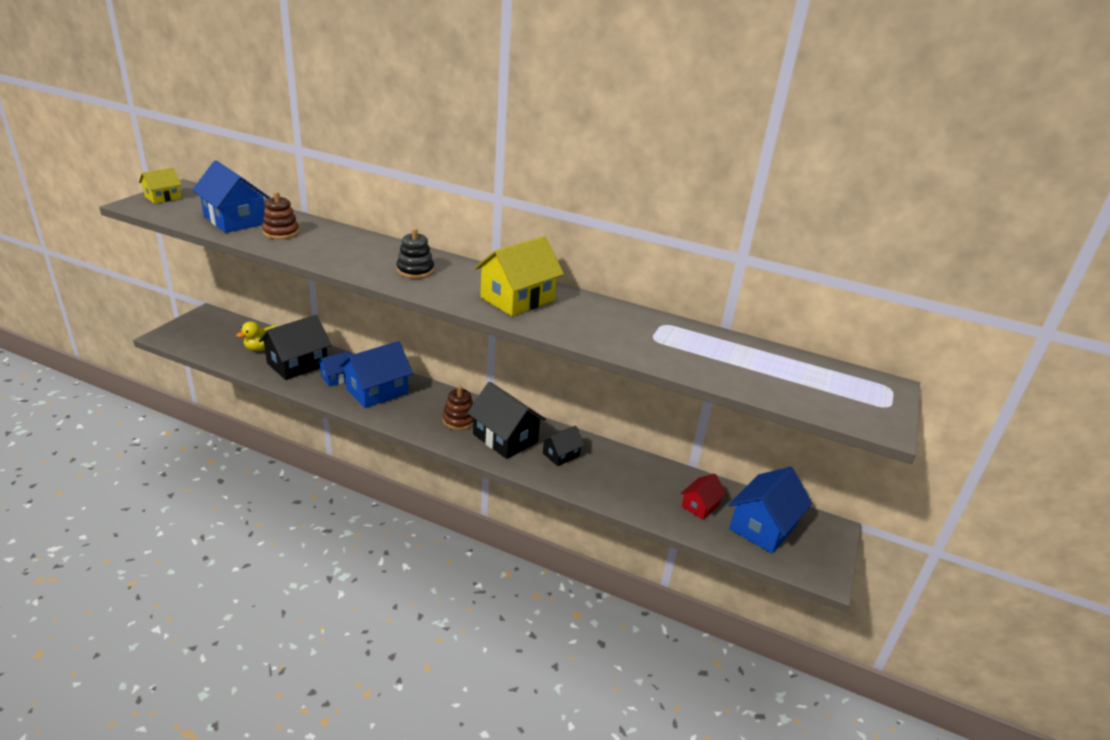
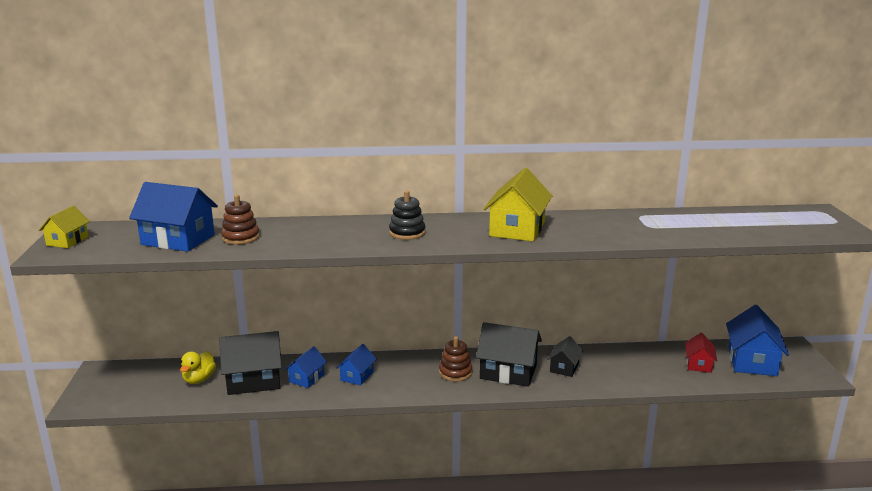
camera: 25 degrees left, 10 degrees down
black house [259,315,331,380] -> black house turned 60 degrees clockwise [219,331,282,395]
blue house [339,341,413,408] -> blue house [336,344,377,385], size x0.56

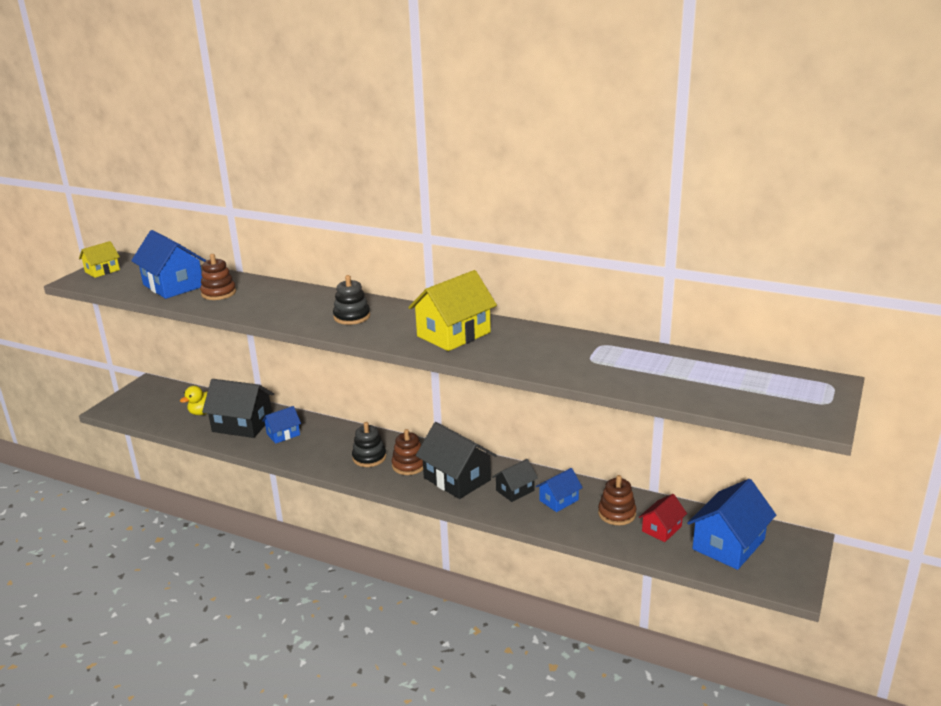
camera: 30 degrees right, 5 degrees up
blue house [336,344,377,385] -> blue house moved to [536,468,583,512]
none -> black stacking toy [352,422,386,467]
none -> brown stacking toy [598,475,637,525]

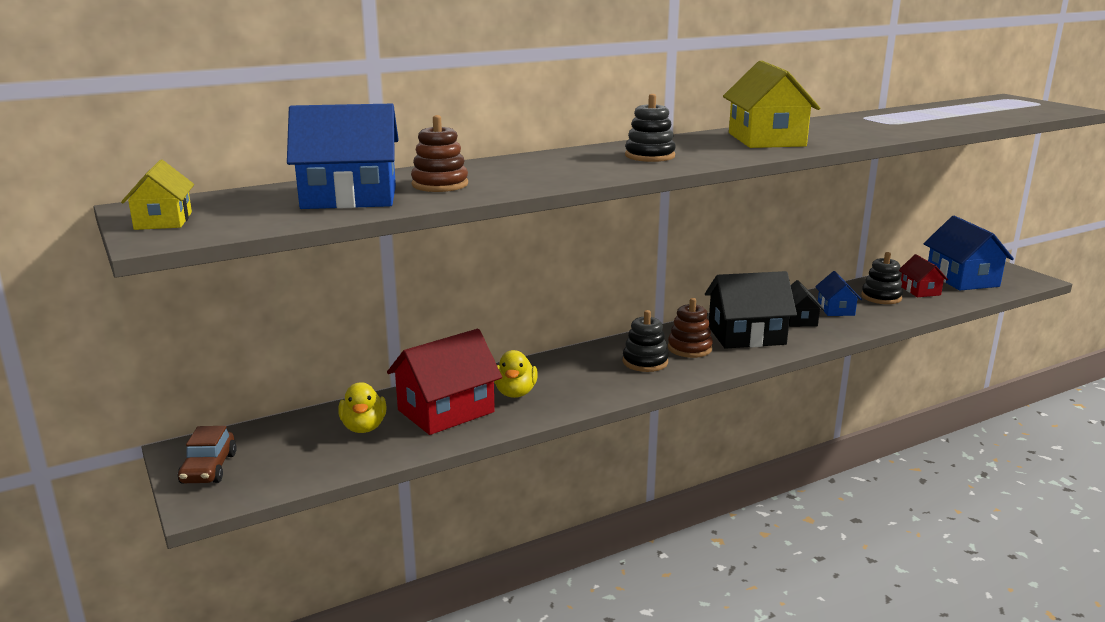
camera: 55 degrees left, 5 degrees down
black house [202,379,274,438] -> red house [387,329,502,435]
blue house [262,406,301,444] -> yellow duck [494,350,538,398]
brown stacking toy [598,475,637,525] -> black stacking toy [861,252,903,304]
none -> brown car [178,426,237,484]

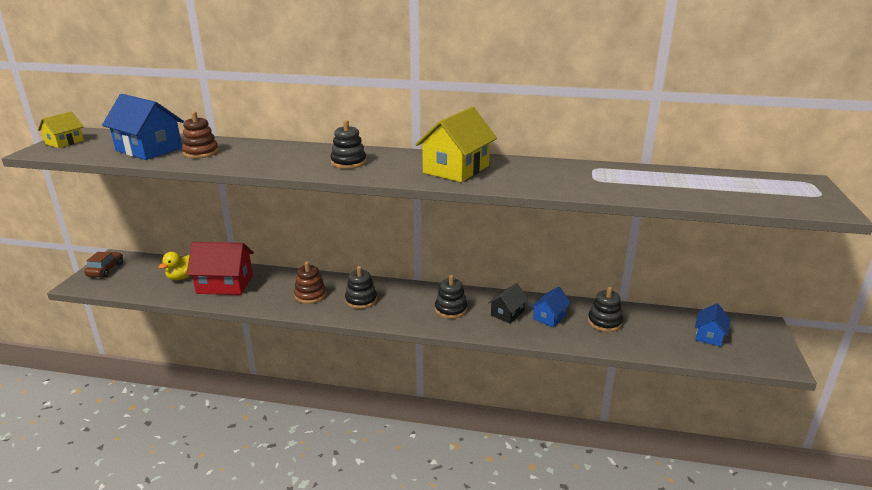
camera: 40 degrees right, 5 degrees up
brown car [178,426,237,484] -> brown car turned 150 degrees clockwise [84,252,123,278]
yellow duck [494,350,538,398] -> none
brown stacking toy [668,298,713,358] -> brown stacking toy moved to [294,261,326,304]
black house [705,271,797,349] -> black stacking toy [435,275,467,319]
red house [899,254,948,297] -> none
blue house [924,216,1014,290] -> blue house [695,303,731,347], size x0.56

